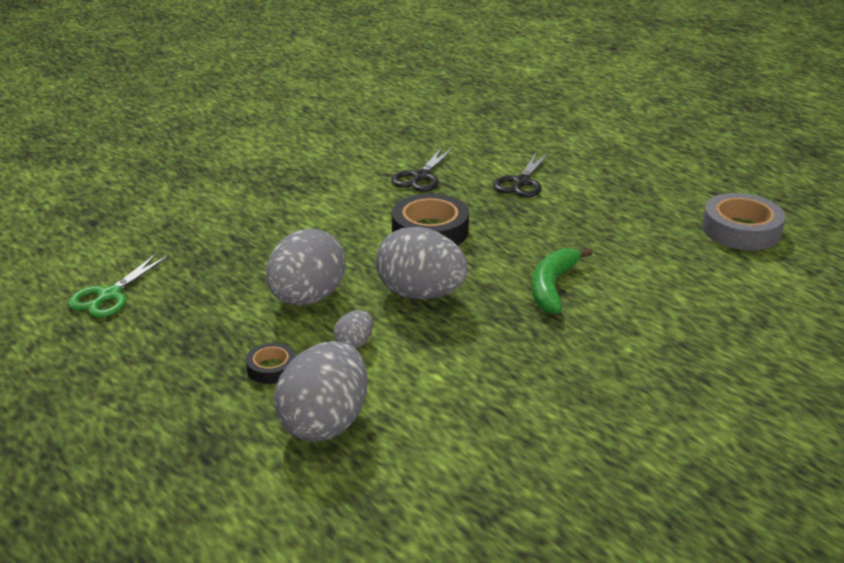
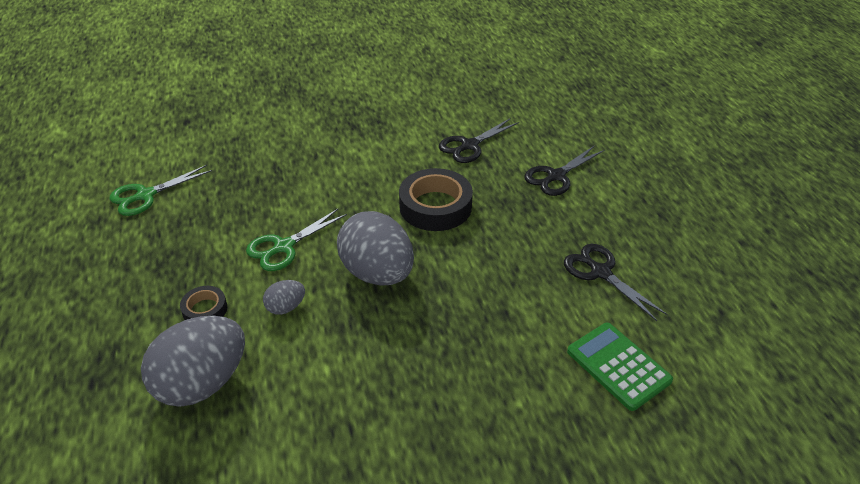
camera: 25 degrees right, 10 degrees up
grey egg [266,228,345,306] -> green scissors [246,208,347,271]
green banana [532,248,593,314] -> none
grey tape [702,193,785,250] -> none
none -> black scissors [564,244,668,321]
none -> green calculator [567,323,673,411]

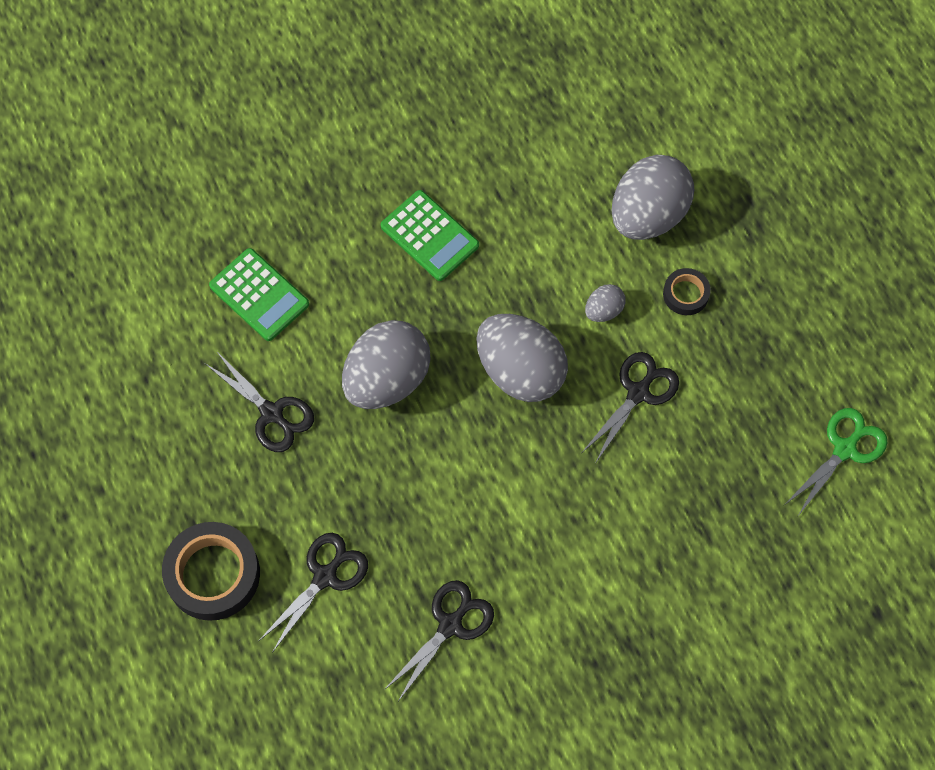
camera: 170 degrees right, 25 degrees up
green scissors [246,208,347,271] -> black scissors [582,352,679,462]
black tape [399,168,473,231] -> black tape moved to [162,522,260,621]
none -> grey egg [342,320,431,409]
none -> green calculator [381,190,479,281]

